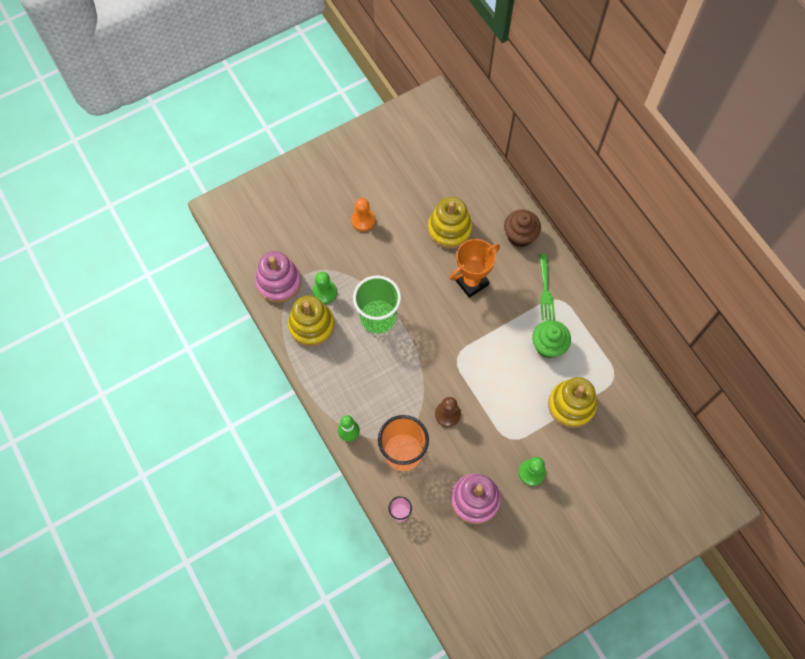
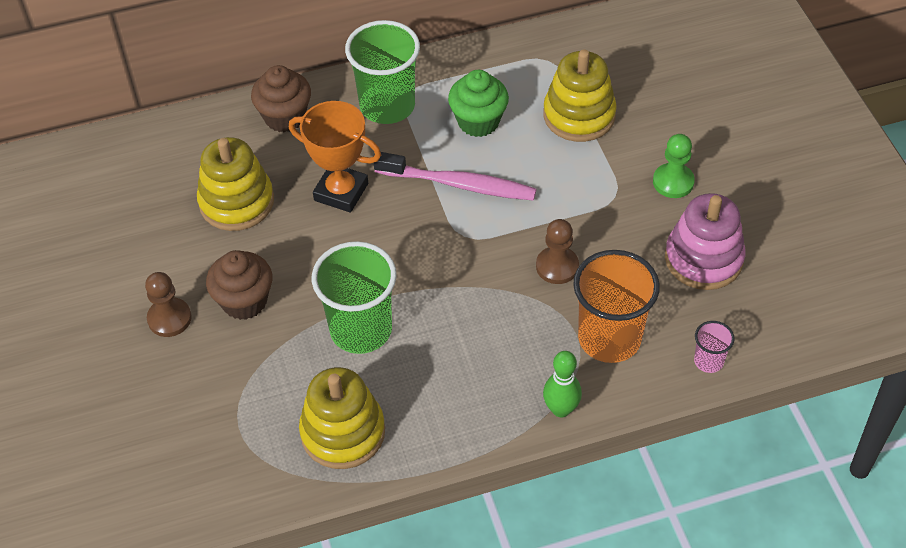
camera: 75 degrees left, 15 degrees down
pink stacking toy [255,251,301,303] -> none
green pawn [312,272,337,304] -> none
orange pawn [351,198,375,231] -> brown pawn [145,272,192,337]
orange trophy [450,239,500,298] -> orange trophy turned 45 degrees counterclockwise [289,101,381,213]
green fork [539,254,555,320] -> green cup [345,20,420,124]
none -> brown cupcake [206,250,273,320]
none -> pink toothbrush [374,152,537,201]

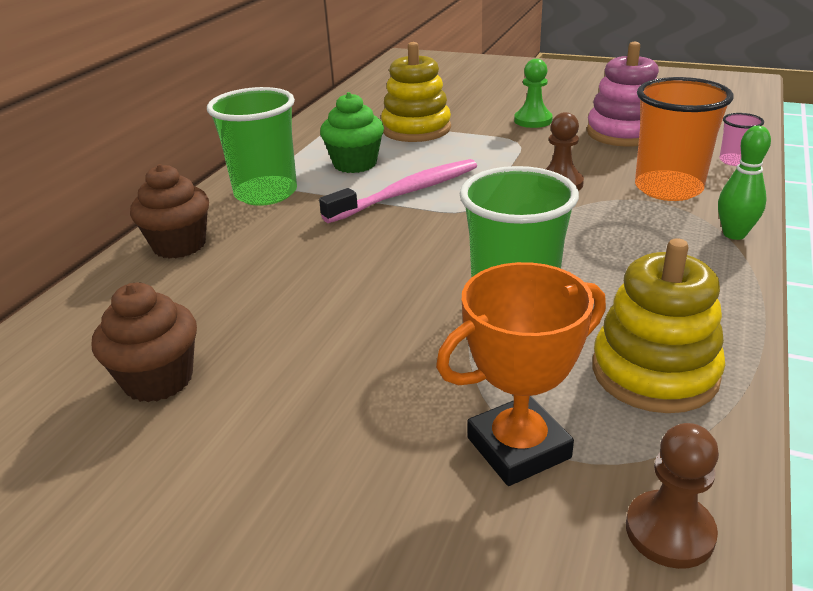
camera: 50 degrees left, 20 degrees down
brown pawn [145,272,192,337] -> brown pawn moved to [626,423,719,569]
yellow stacking toy [197,137,274,231] -> none
brown cupcake [206,250,273,320] -> brown cupcake moved to [92,283,197,402]
orange trophy [289,101,381,213] -> orange trophy moved to [436,262,606,486]

